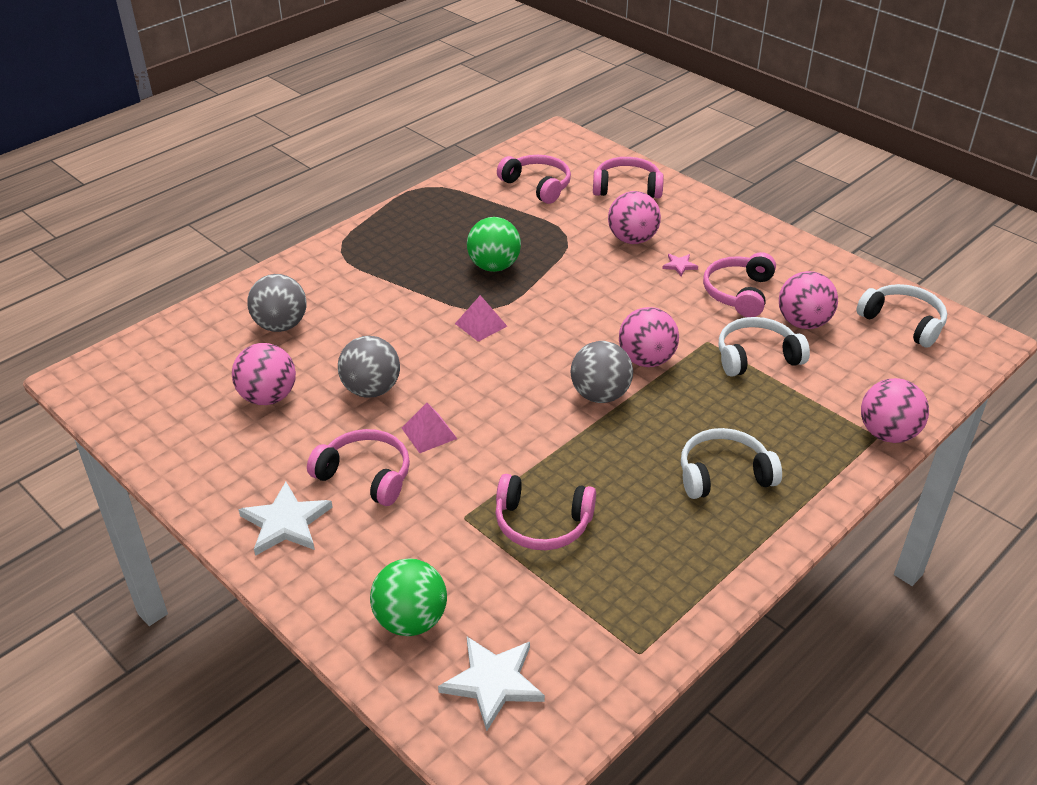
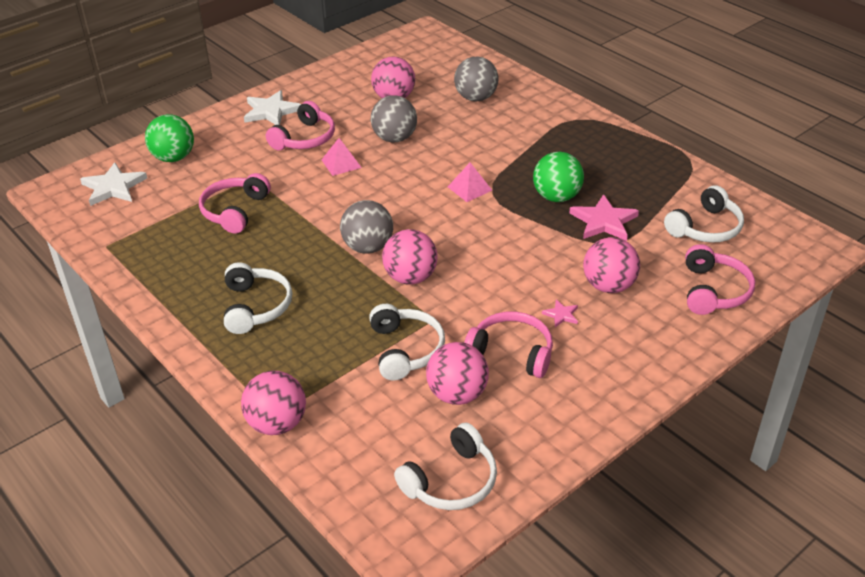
camera: 95 degrees right, 0 degrees up
pink headphones [497,155,571,204] -> white headphones [664,185,744,243]
none -> pink star [569,194,639,241]

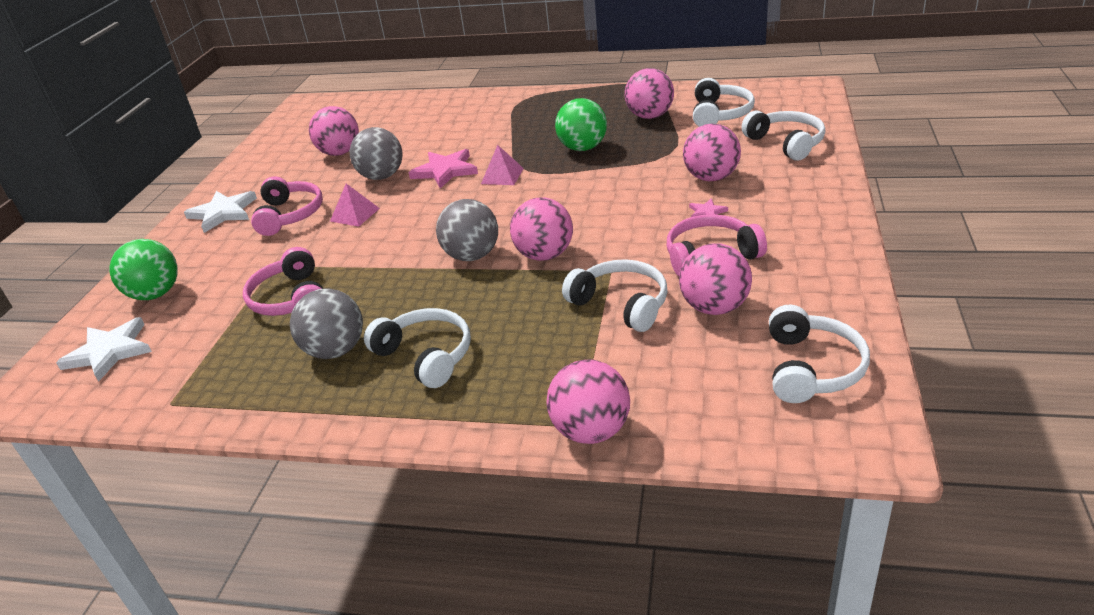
camera: 35 degrees left, 5 degrees down
grey ball [454,56,498,101] -> grey ball moved to [290,288,363,359]
pink star [569,194,639,241] -> pink star moved to [408,149,478,189]
pink headphones [685,244,755,315] -> white headphones [742,110,825,161]
none -> pink ball [625,68,674,119]

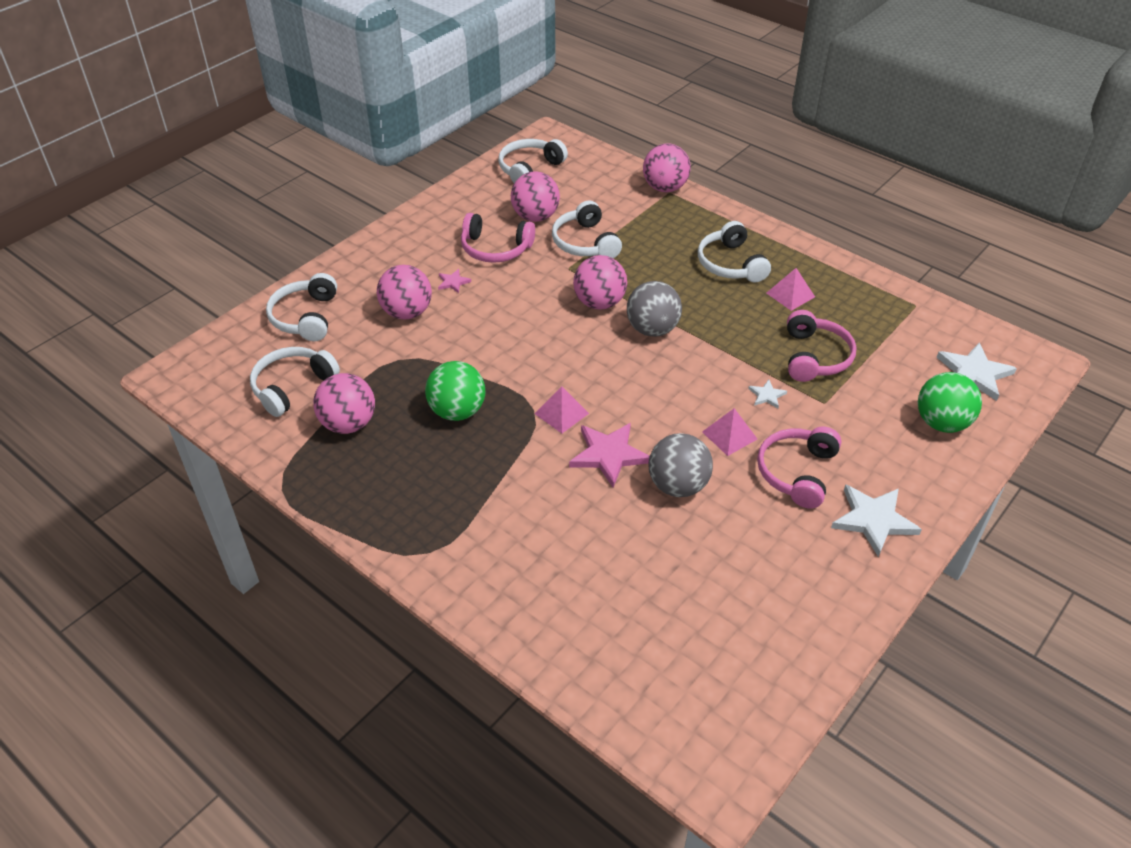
camera: 155 degrees left, 10 degrees up
grey ball [290,288,363,359] -> pink pyramid [767,268,815,311]
pink ball [309,106,359,156] -> none
none -> white star [748,379,787,408]

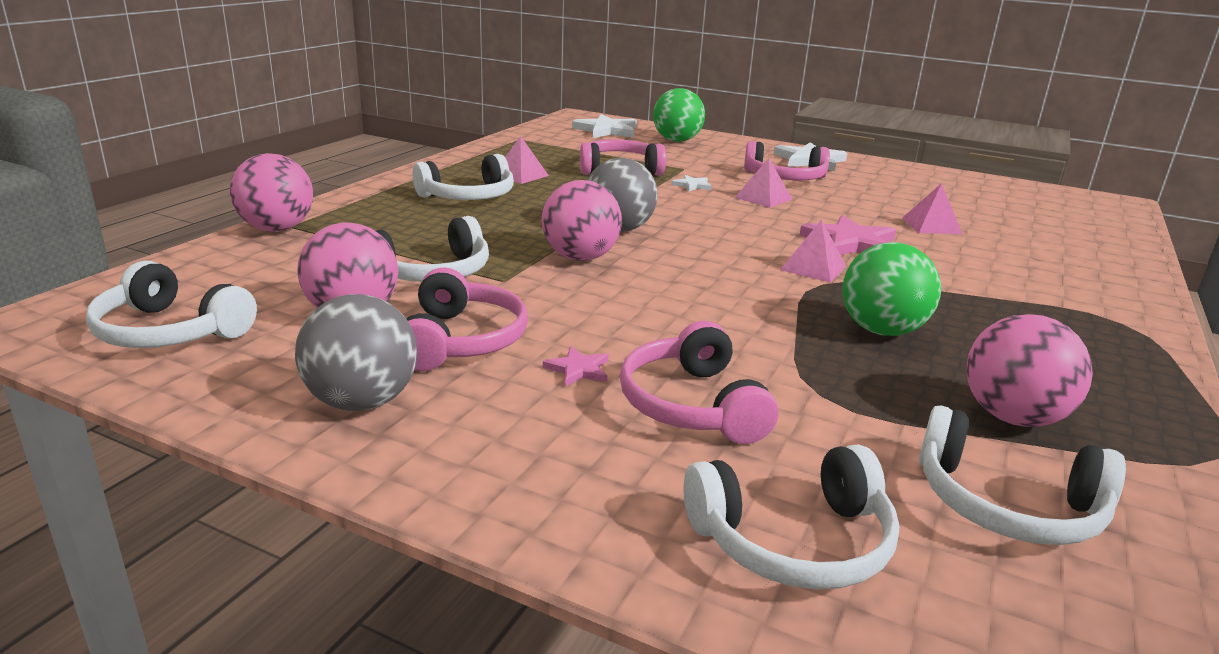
camera: 105 degrees left, 20 degrees down
pink ball [377,265,432,320] -> pink headphones [620,321,778,444]
grey ball [649,433,713,497] -> grey ball moved to [295,294,417,411]
none -> pink pyramid [902,183,962,234]

